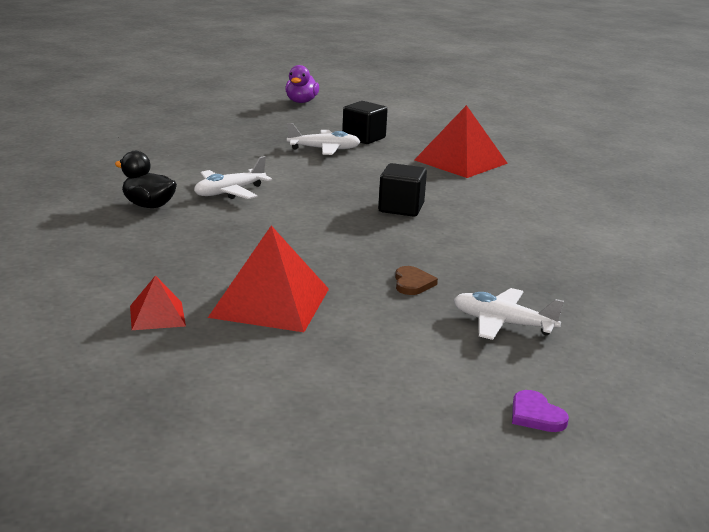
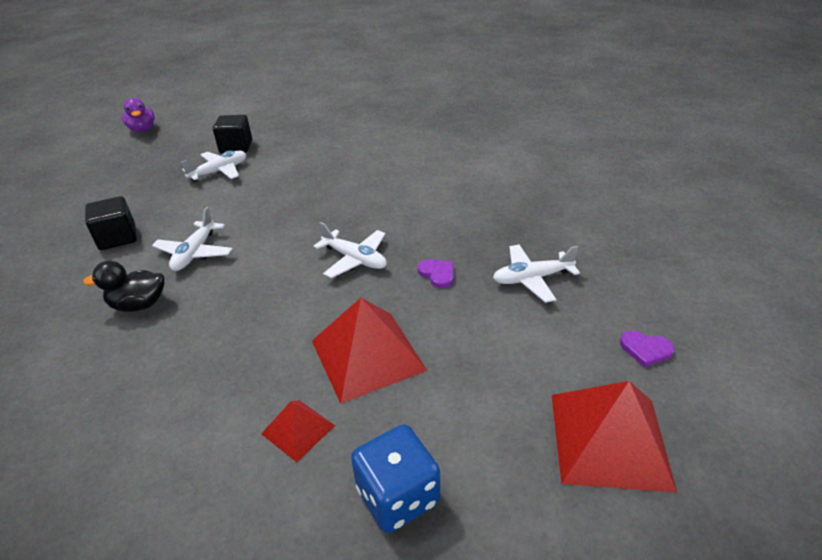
camera: 35 degrees left, 15 degrees up
black cube [378,163,427,217] -> black cube moved to [85,196,137,250]
brown heart [395,266,438,295] -> purple heart [418,259,453,288]
red pyramid [414,105,508,178] -> red pyramid moved to [552,381,677,493]
none -> white plane [313,222,387,278]
none -> blue dice [351,424,440,533]

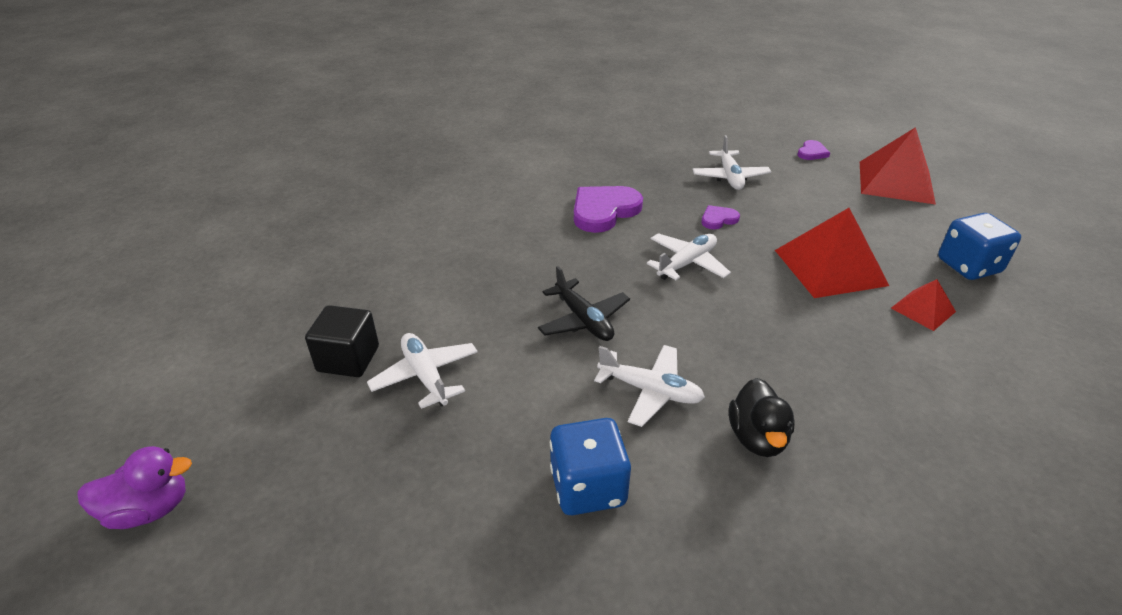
camera: 80 degrees left, 0 degrees up
black cube [85,196,137,250] -> blue dice [550,418,631,515]
none -> black plane [538,266,630,341]
none -> purple heart [574,186,643,233]

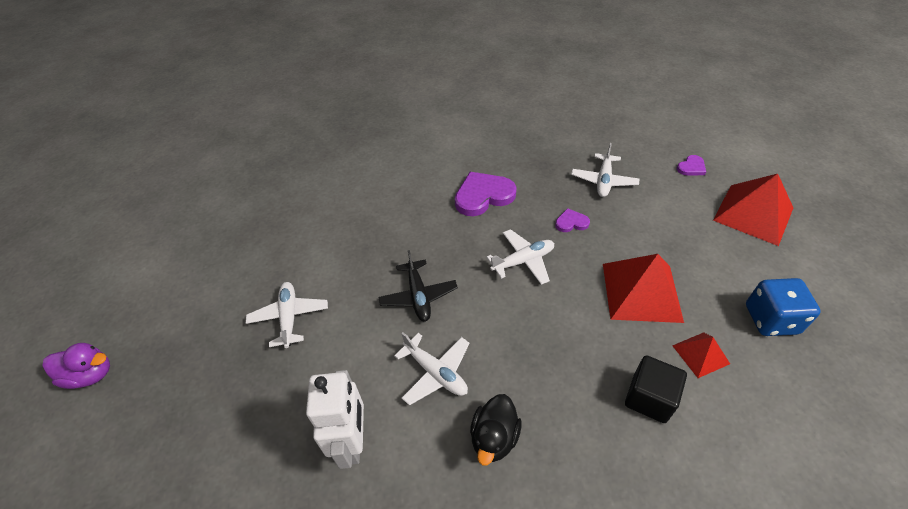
camera: 20 degrees right, 10 degrees up
black cube [305,305,379,377] -> black cube moved to [625,355,687,423]
blue dice [550,418,631,515] -> white robot [306,370,364,469]

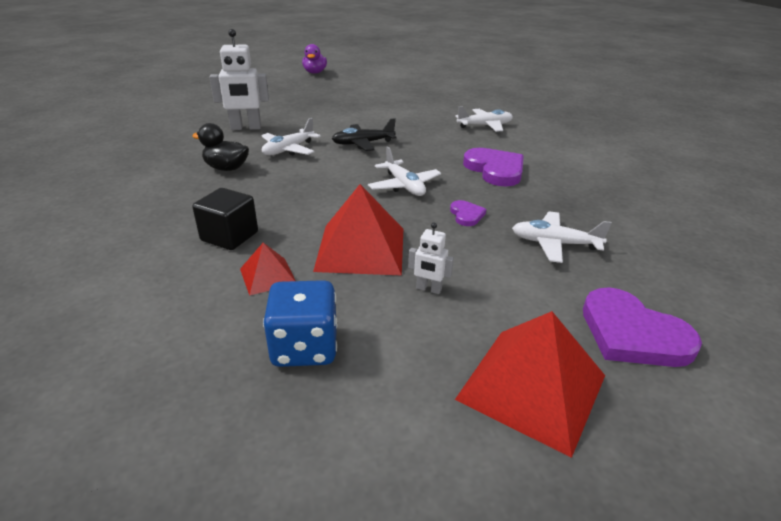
camera: 85 degrees right, 15 degrees down
white plane [246,282,328,348] -> white plane moved to [455,106,513,132]
purple heart [677,155,706,175] -> purple heart [583,287,702,367], size x1.99
none -> white robot [408,222,454,294]

